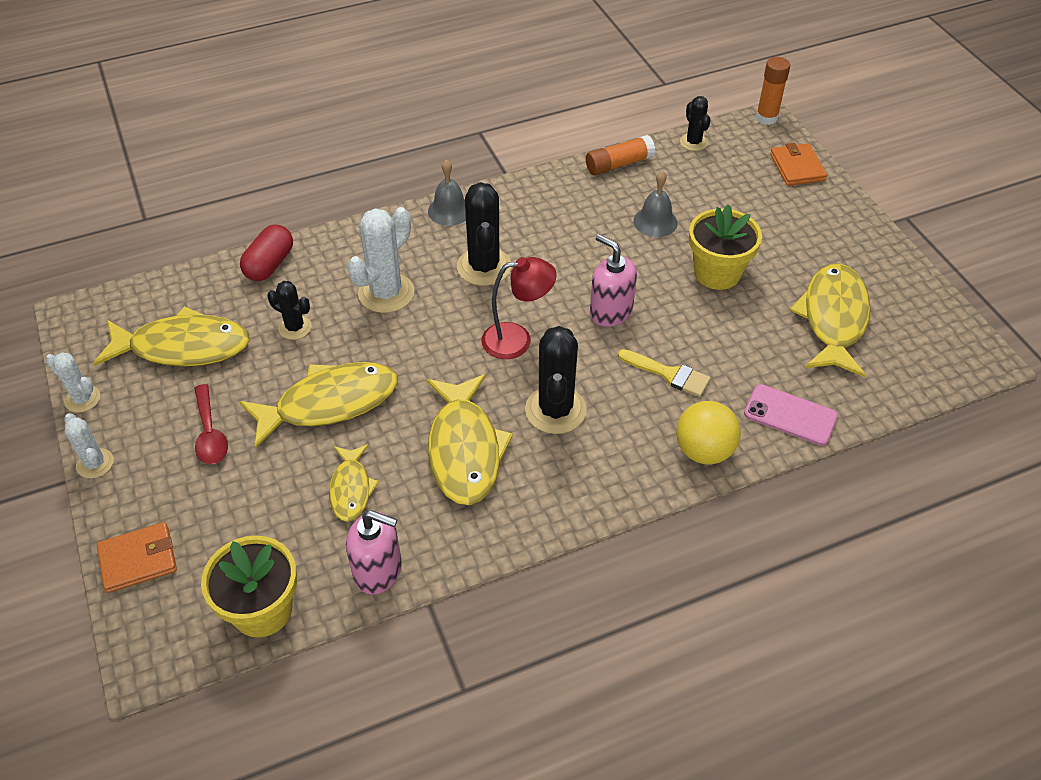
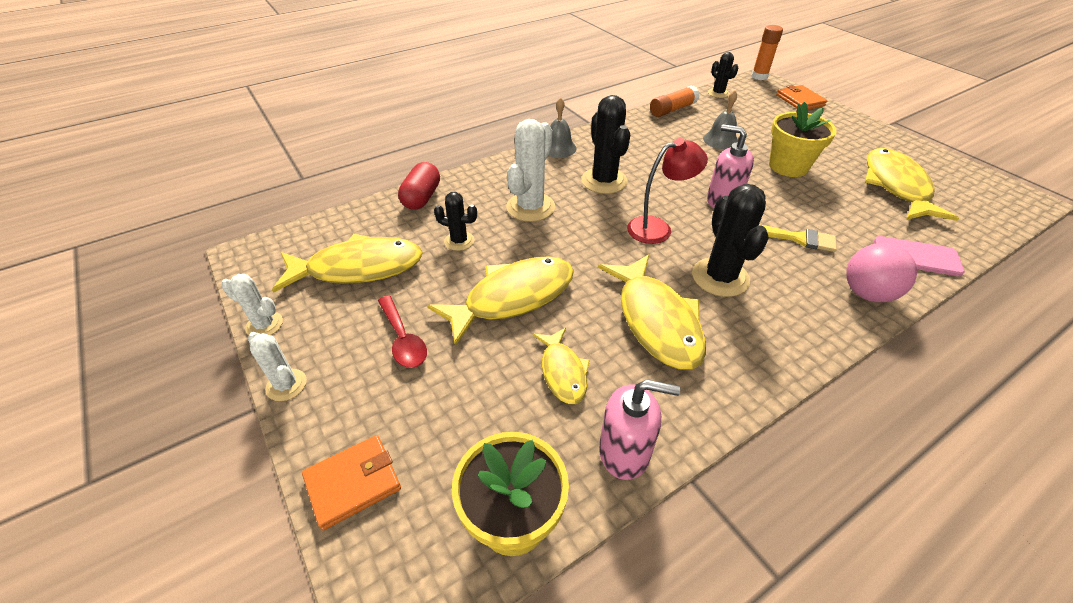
camera: 10 degrees left, 5 degrees down
yellow ball [676,401,741,464] -> pink ball [846,243,917,302]

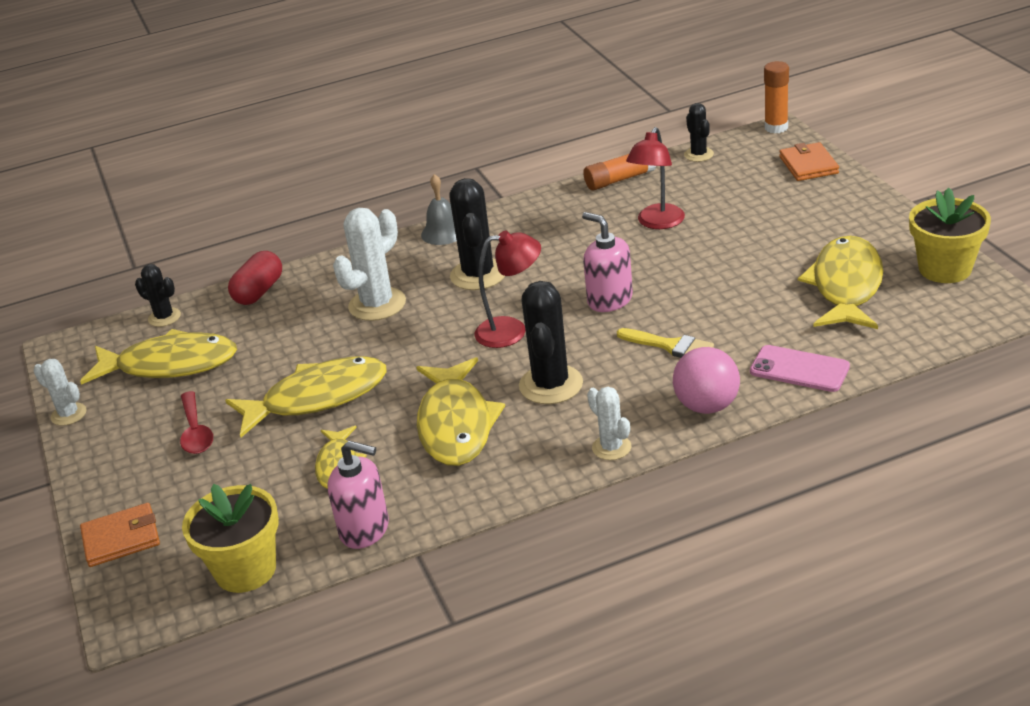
camera: 15 degrees right, 10 degrees down
white cactus [248,332,307,401] -> white cactus moved to [587,387,631,460]
black cactus [434,192,477,251] -> black cactus moved to [135,264,181,327]
grey bell [703,90,738,149] -> red lamp [626,127,685,229]
yellow flower pot [769,102,837,177] -> yellow flower pot moved to [909,187,991,283]

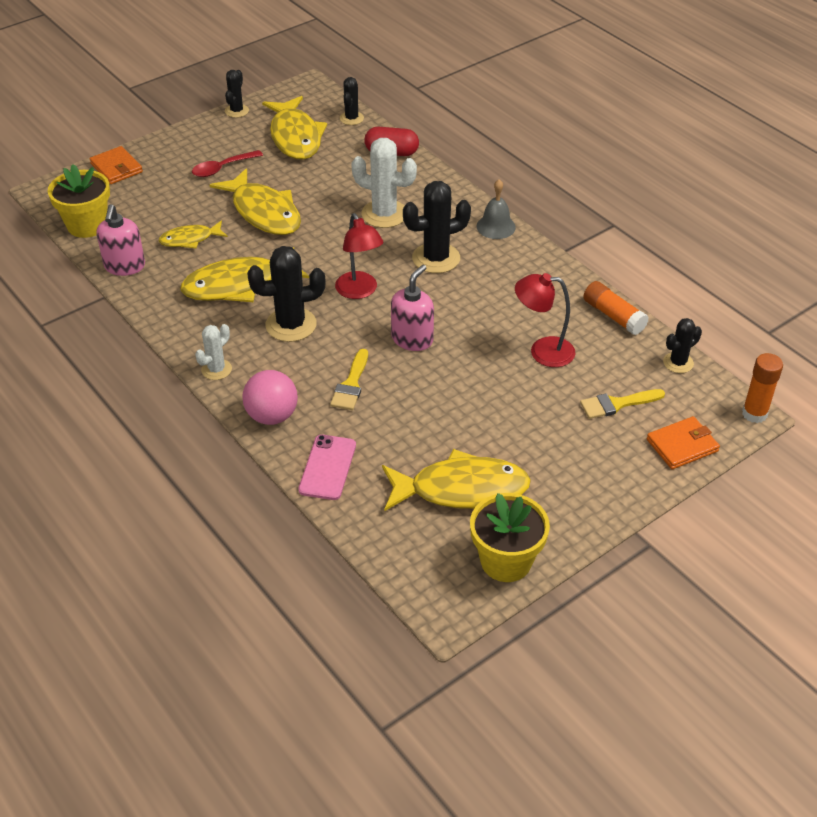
camera: 70 degrees right, 10 degrees up
white cactus [34,359,87,426] -> black cactus [225,70,249,118]
none -> yellow brush [580,389,665,419]

